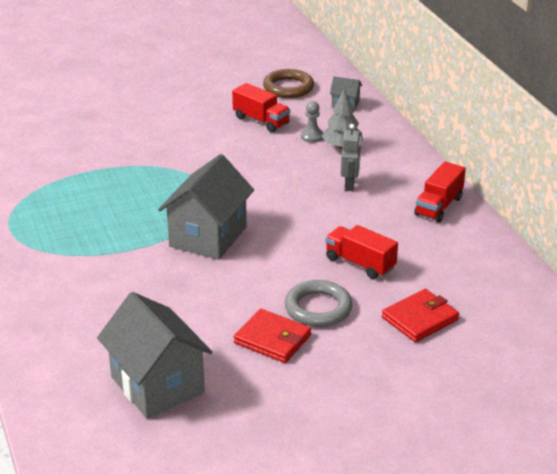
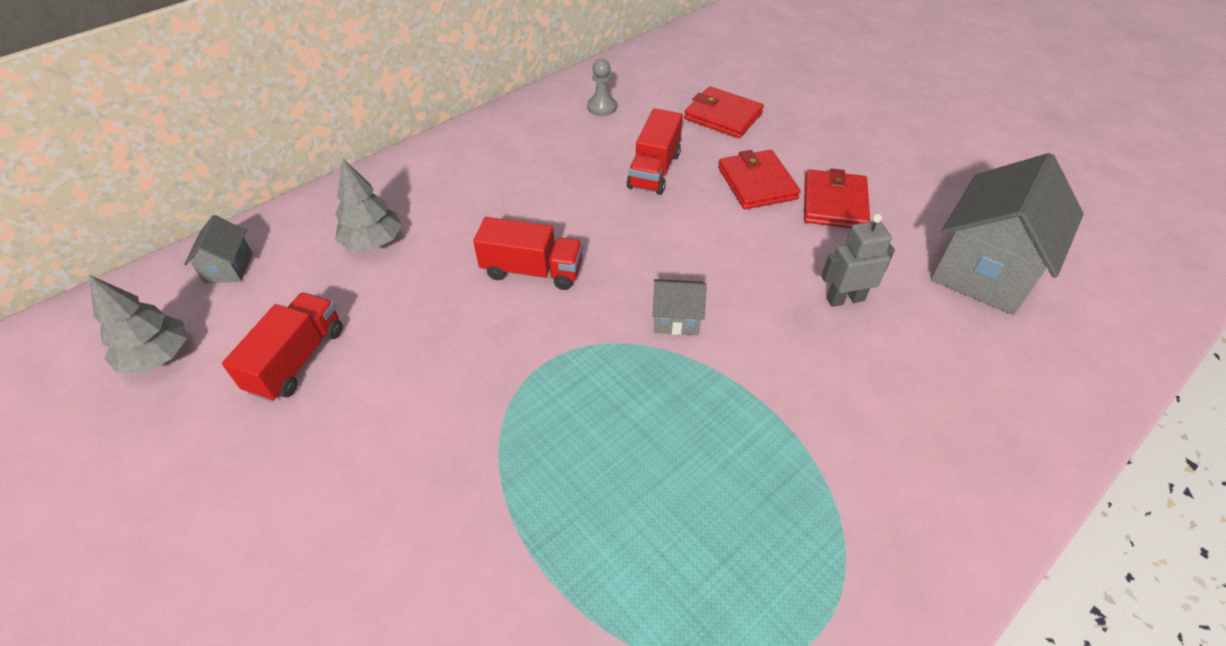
camera: 110 degrees left, 15 degrees up
grey house [158,154,254,260] -> grey house [653,279,707,335], size x0.45
brown ring [263,69,314,98] -> grey tree [89,275,187,373]
grey ring [285,280,352,327] -> red wallet [718,150,801,209]
grey pawn [301,101,323,143] -> grey pawn moved to [587,59,617,116]
grey robot [341,124,361,191] -> grey robot moved to [821,214,895,307]
red truck [414,162,466,223] -> red truck moved to [473,217,583,290]

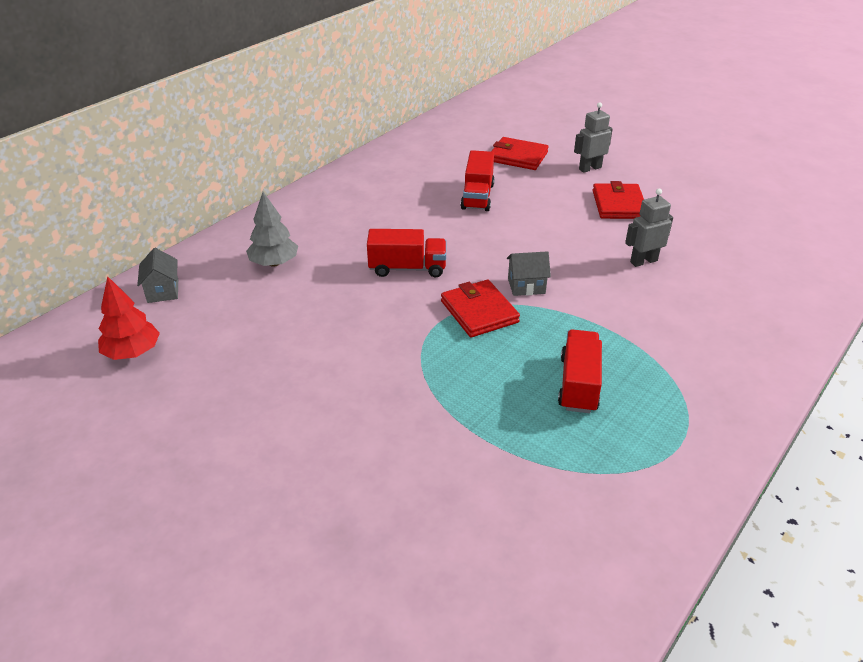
camera: 10 degrees left, 10 degrees down
grey tree [89,275,187,373] -> red tree [98,276,160,360]
red truck [222,293,343,402] -> red truck moved to [558,329,602,413]
grey pawn [587,59,617,116] -> none
red wallet [718,150,801,209] -> red wallet moved to [441,280,520,337]
grey house [931,153,1084,315] -> none
none -> grey robot [574,102,613,173]

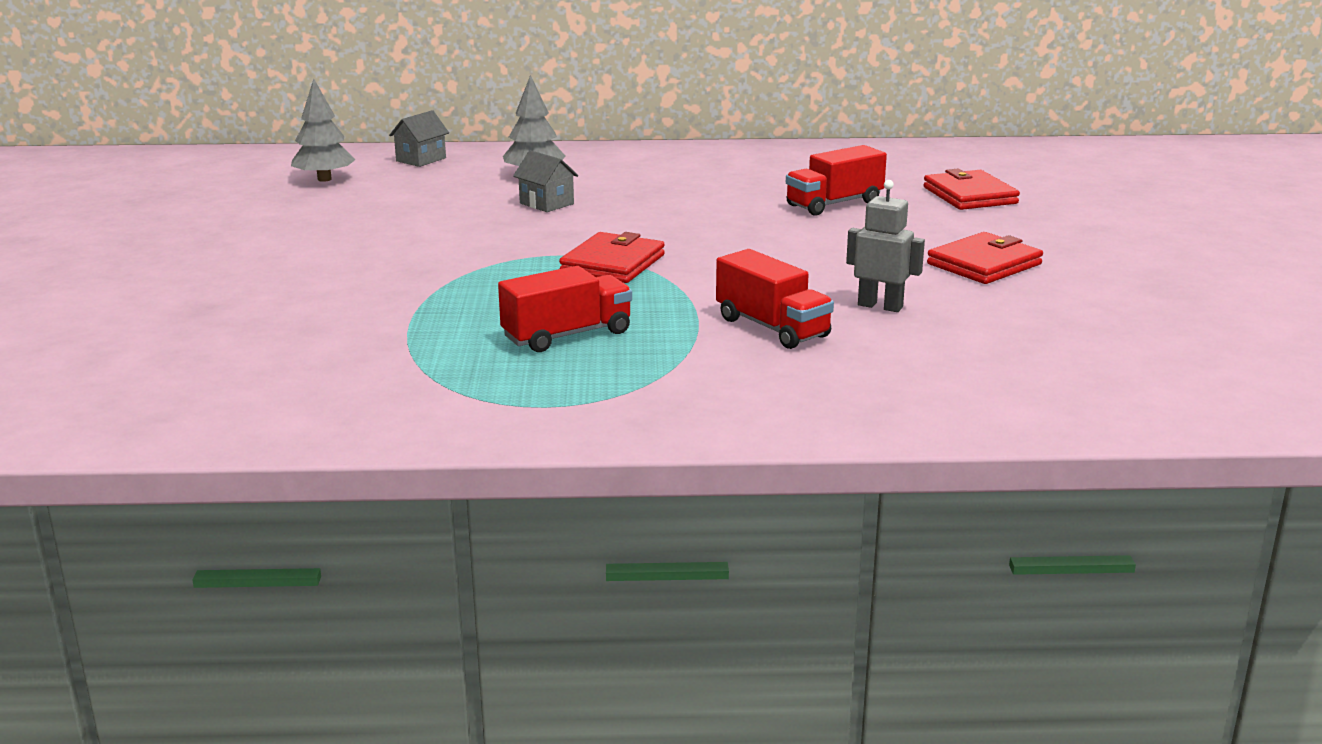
camera: 50 degrees right, 15 degrees down
red tree [98,276,160,360] -> grey tree [291,79,356,182]
red truck [367,229,446,277] -> red truck moved to [716,249,834,349]
grey house [507,251,551,296] -> grey house moved to [513,150,578,212]
grey robot [574,102,613,173] -> none

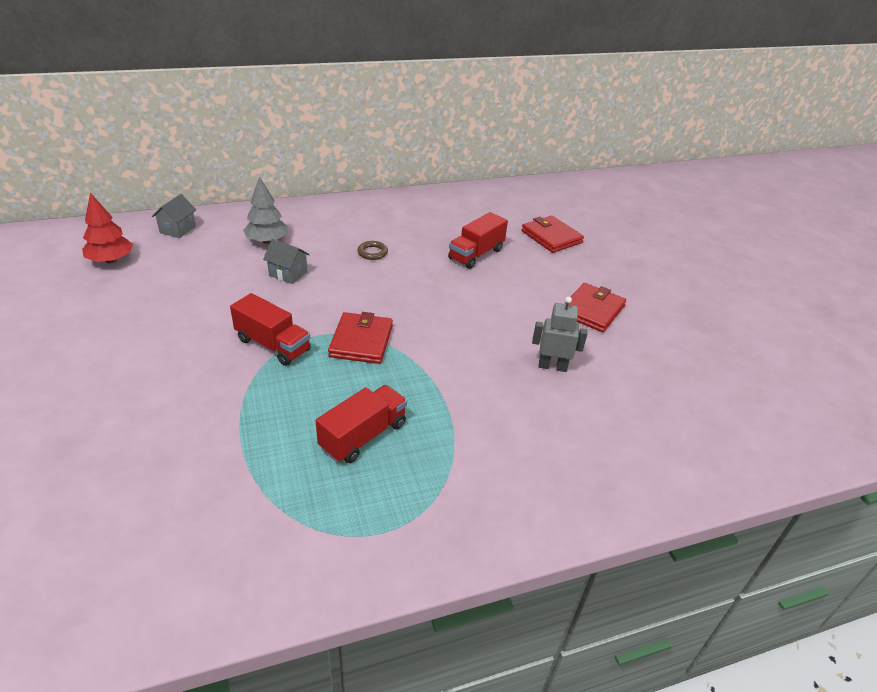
camera: 20 degrees left, 15 degrees up
grey tree [291,79,356,182] -> red tree [82,193,133,263]
red truck [716,249,834,349] -> red truck moved to [230,293,311,366]
none -> brown ring [358,241,388,260]

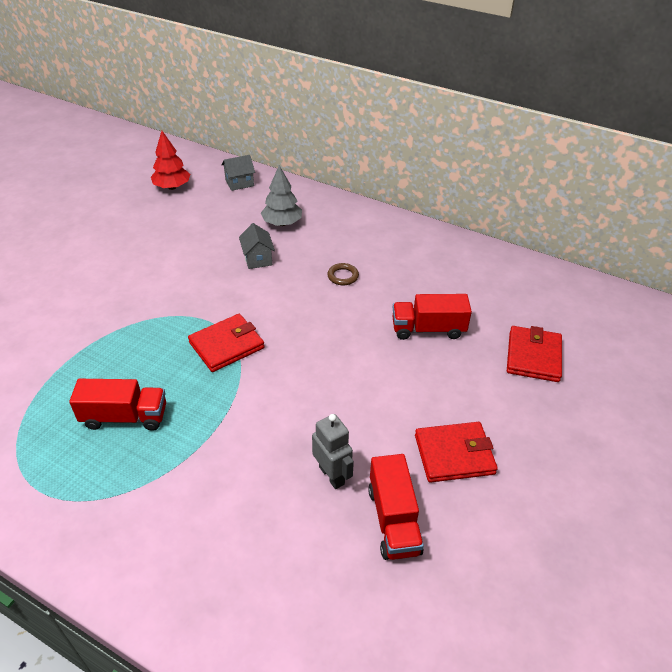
camera: 50 degrees right, 5 degrees up
red truck [230,293,311,366] -> red truck moved to [368,454,424,560]

